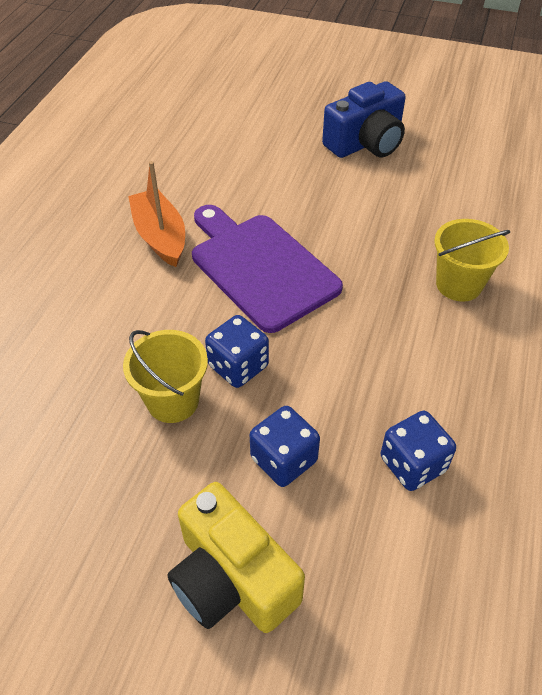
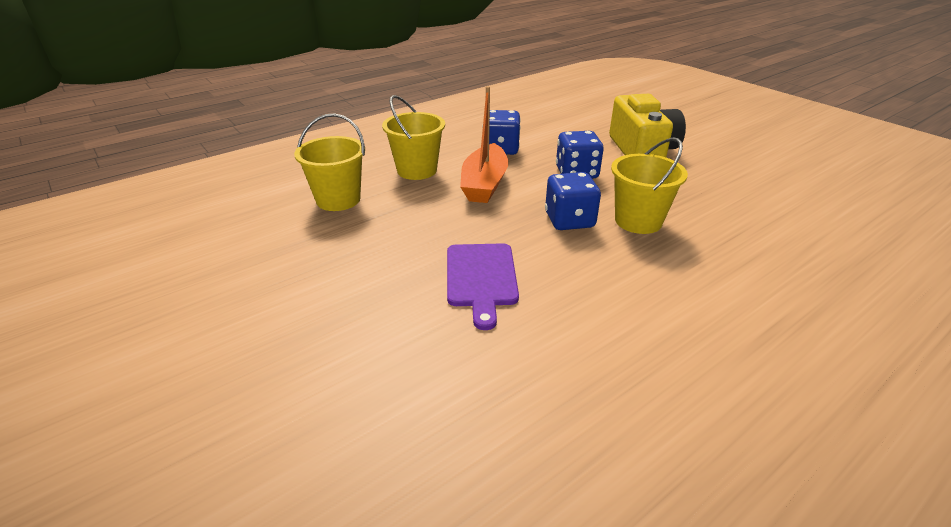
camera: 145 degrees left, 15 degrees down
orange boat [128,161,185,267] -> orange boat moved to [460,86,508,203]
purple cutting board [192,205,343,333] -> purple cutting board [447,243,519,330], size x0.59
blue camera [322,81,406,158] -> none
none -> yellow bucket [382,95,445,180]

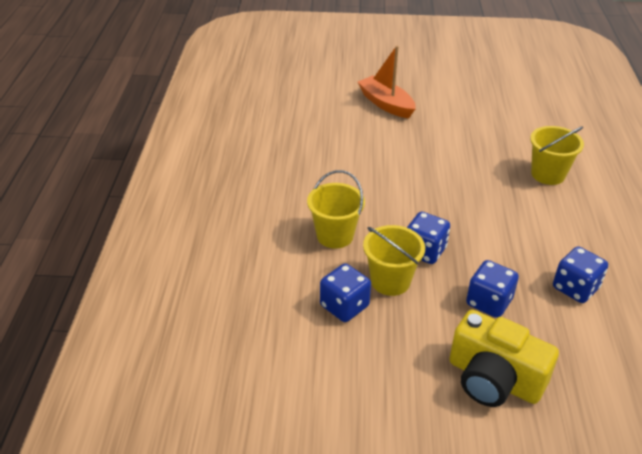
camera: 130 degrees right, 5 degrees up
yellow bucket [382,95,445,180] -> yellow bucket moved to [307,170,365,248]
purple cutting board [447,243,519,330] -> none
orange boat [460,86,508,203] -> orange boat moved to [358,46,416,118]
none -> blue dice [320,263,371,322]

